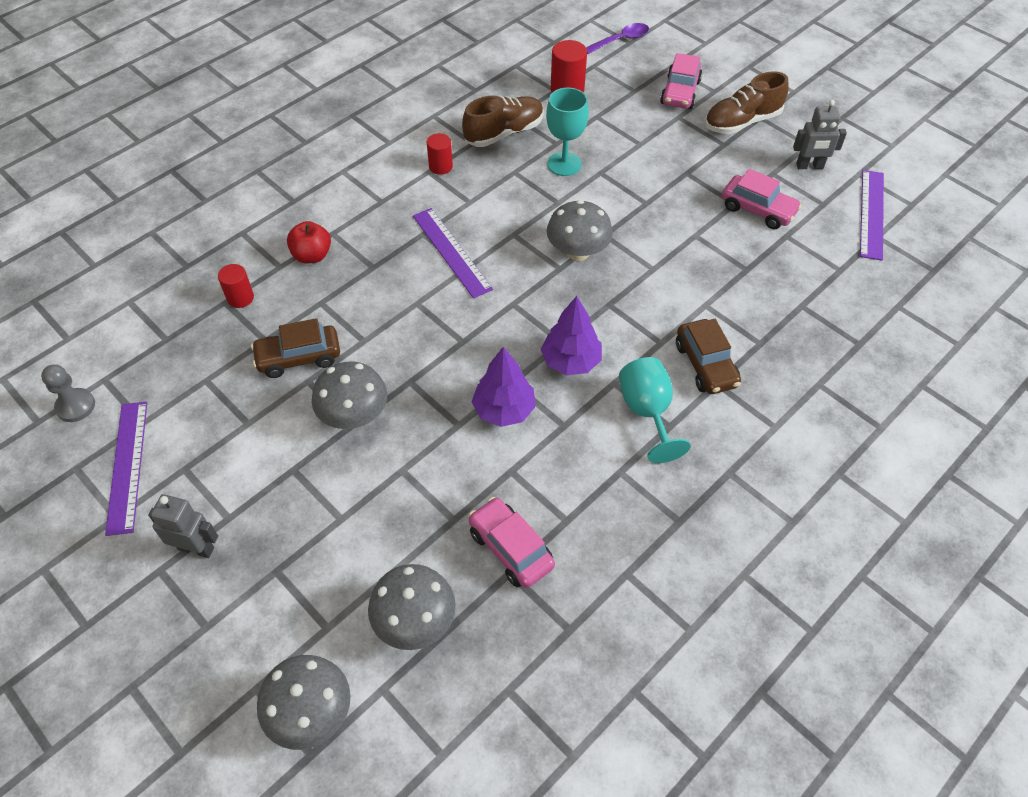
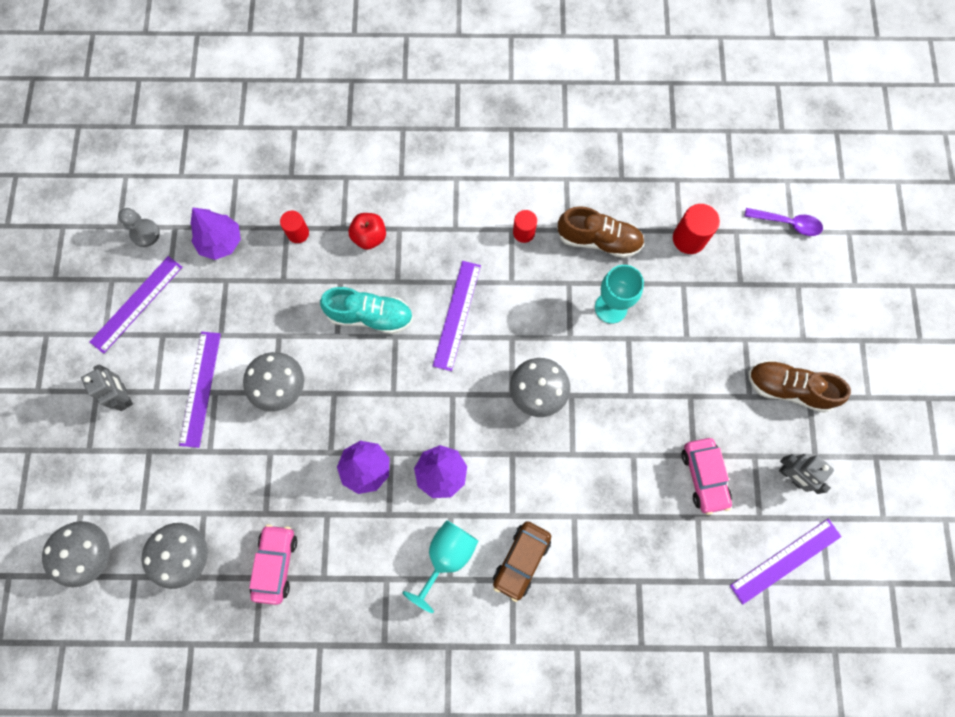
camera: 45 degrees right, 20 degrees up
brown car [251,318,340,378] -> none
pink car [660,53,702,109] -> none
none -> purple ruler [179,332,221,448]
none -> purple tree [191,207,241,260]
none -> turquoise shoe [320,287,413,334]

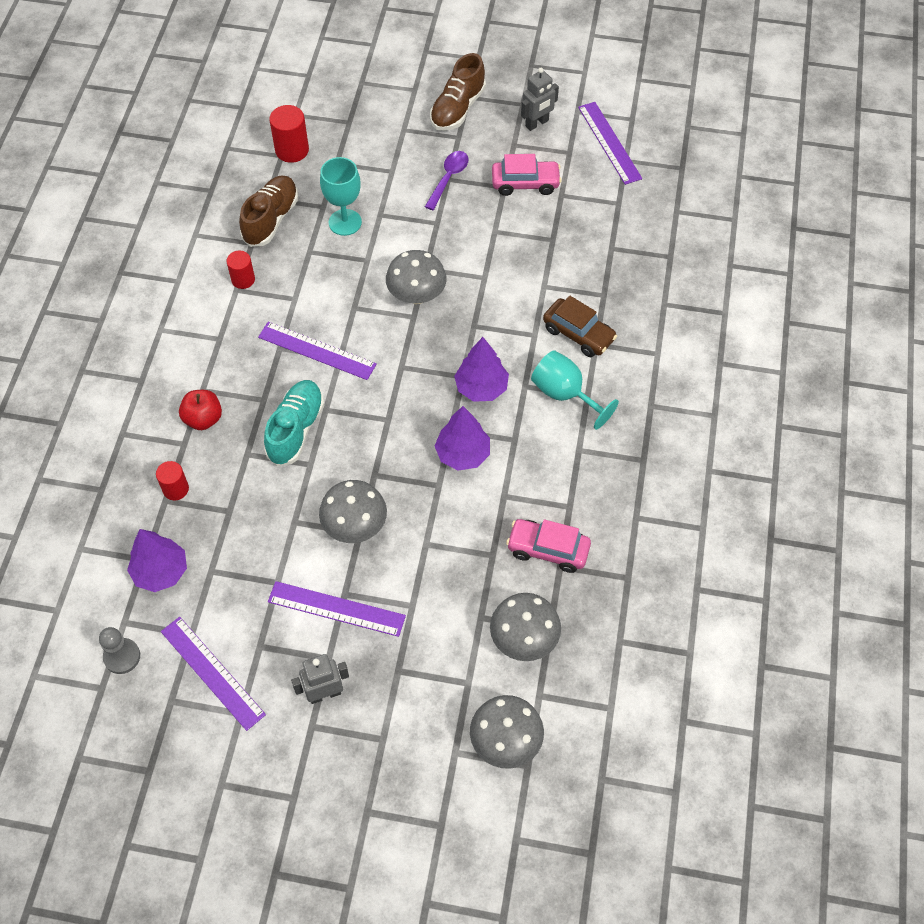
camera: 80 degrees left, 15 degrees down
purple spoon [744,208,823,236] -> purple spoon moved to [425,151,469,210]

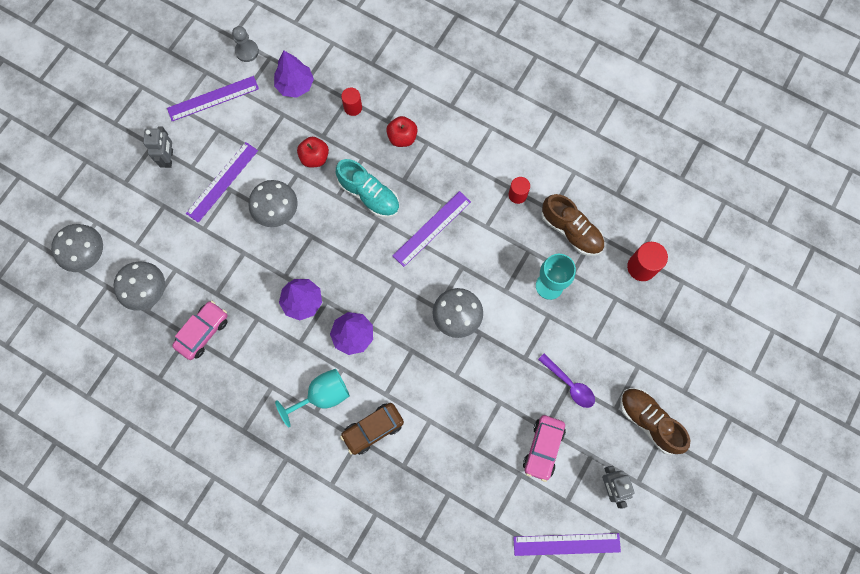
camera: 110 degrees right, 15 degrees up
none -> red apple [297,137,329,167]

